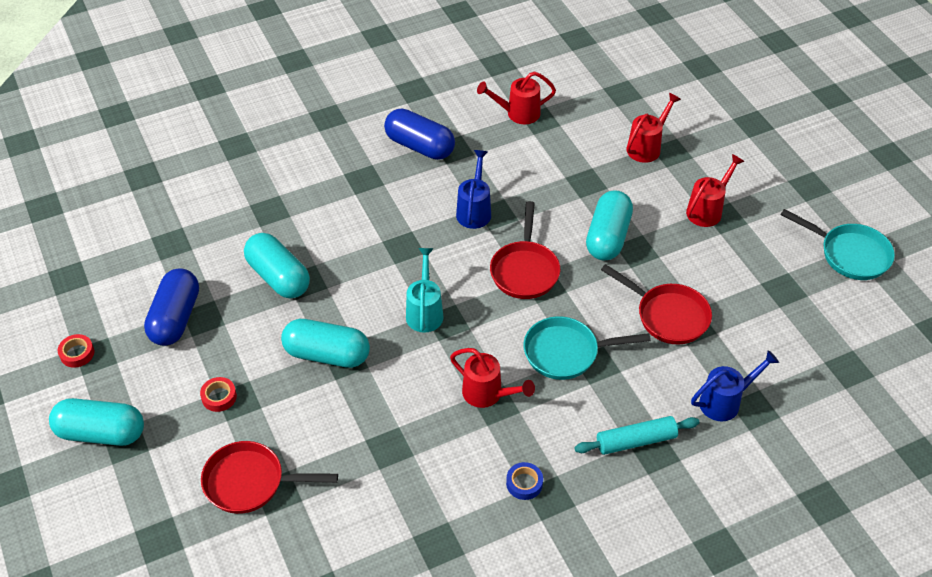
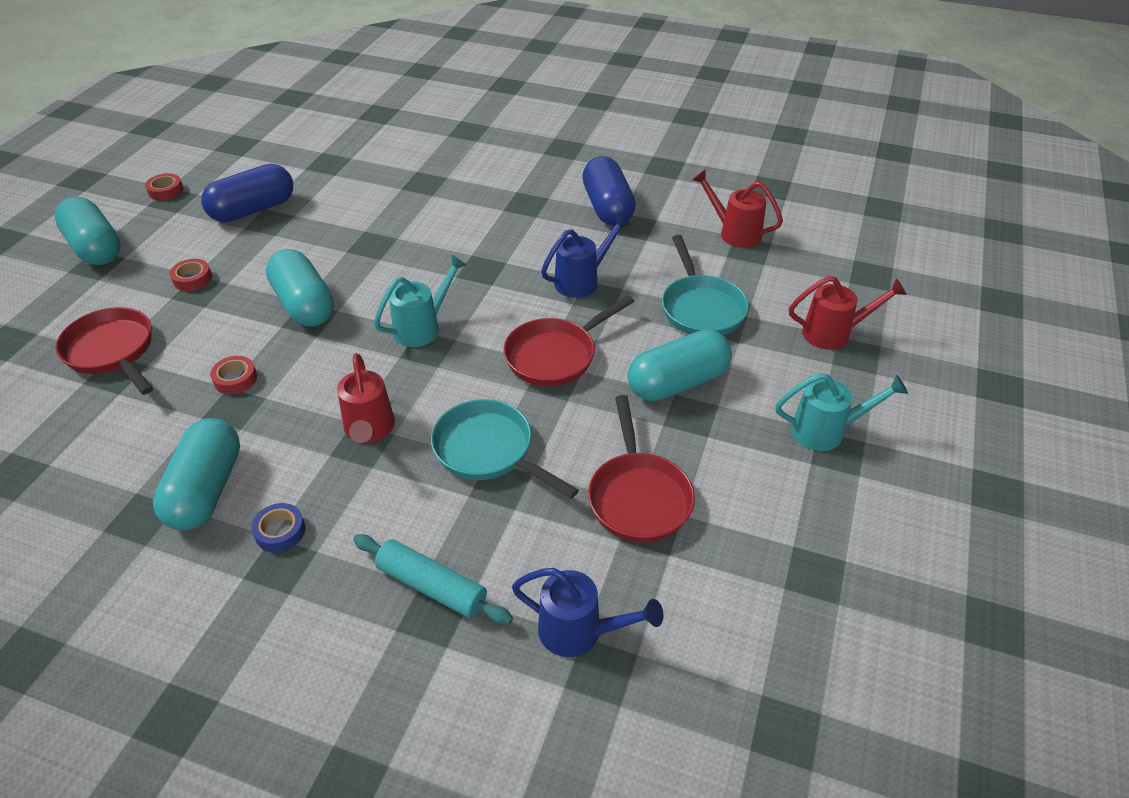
camera: 45 degrees right, 5 degrees down
turquoise capsule [244,233,310,298] -> turquoise capsule moved to [153,418,240,531]
red watering can [686,154,745,227] -> turquoise watering can [775,373,908,451]
turquoise pan [781,209,895,280] -> turquoise pan moved to [662,235,749,335]
none -> red tape [210,356,257,394]

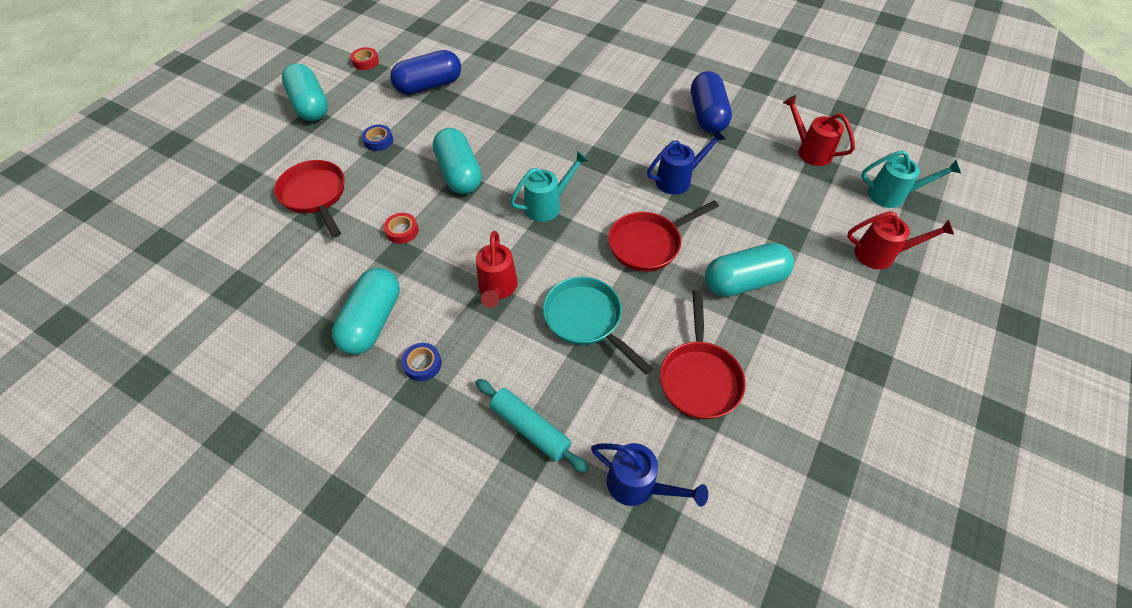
camera: 10 degrees right, 10 degrees up
red tape [170,259,212,291] -> blue tape [362,125,393,151]
turquoise pan [662,235,749,335] -> none
turquoise watering can [775,373,908,451] -> turquoise watering can moved to [861,150,961,208]

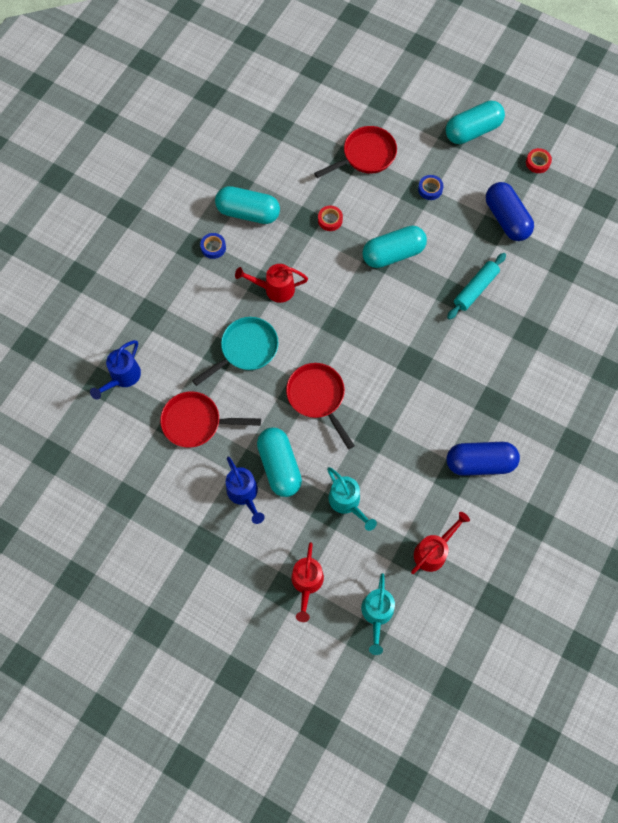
camera: 90 degrees right, 15 degrees up
turquoise rolling pin [475,379,589,473] -> turquoise rolling pin moved to [447,253,506,320]
turquoise watering can [510,151,589,222] -> turquoise watering can moved to [327,467,377,531]
blue watering can [647,129,725,195] -> blue watering can moved to [226,457,265,524]

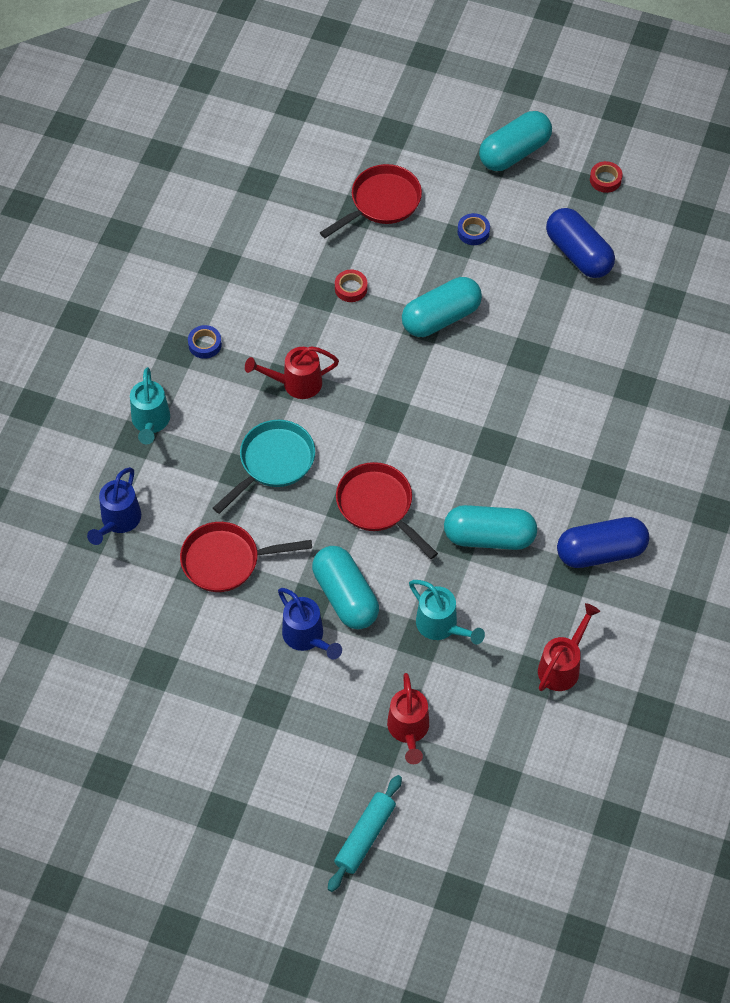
camera: 10 degrees left, 10 degrees down
turquoise capsule [215,186,280,224] -> turquoise capsule moved to [444,505,537,550]
turquoise watering can [361,573,395,655] -> turquoise watering can moved to [130,367,170,444]
turquoise rolling pin [447,253,506,320] -> turquoise rolling pin moved to [328,775,402,892]

